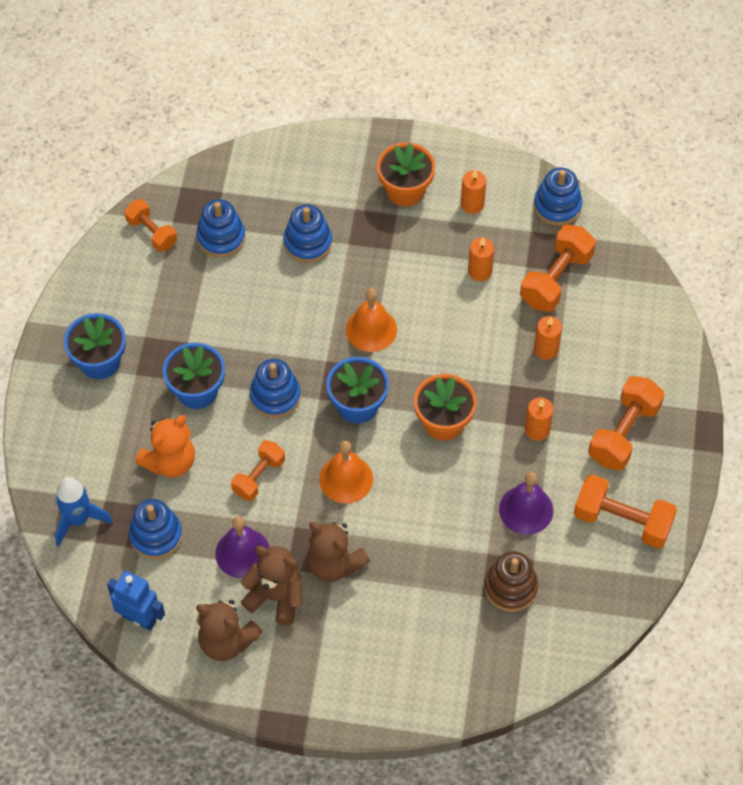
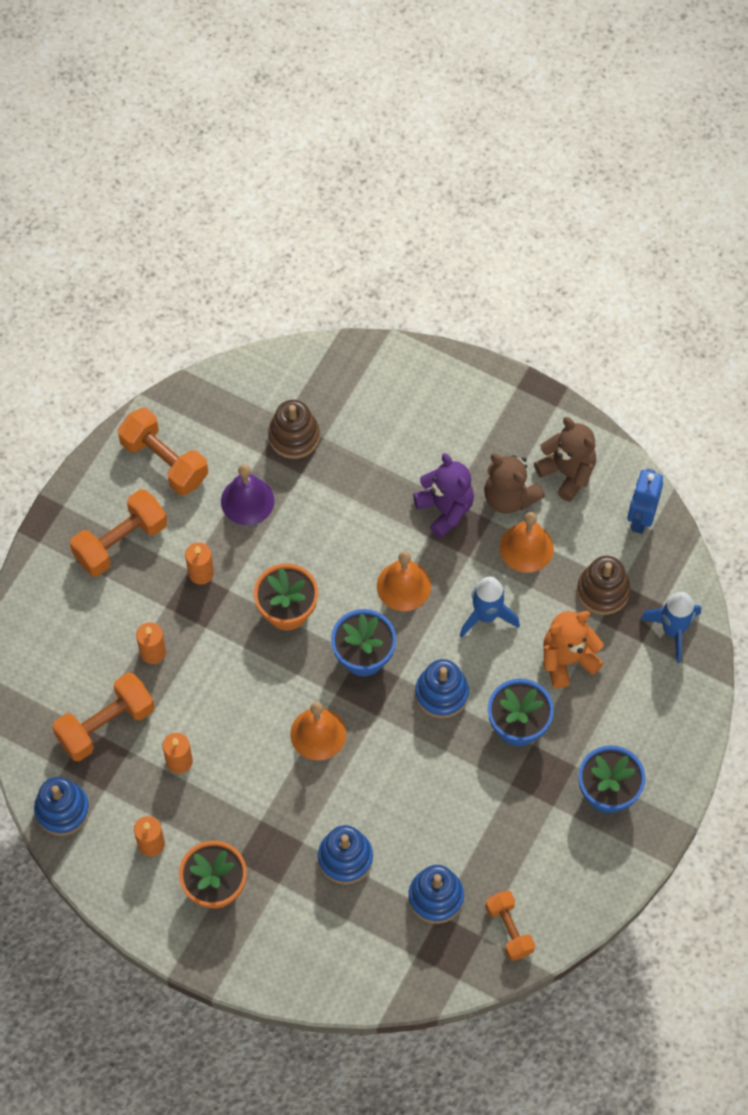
camera: 160 degrees left, 5 degrees up
blue robot [107,571,165,631] -> blue robot turned 60 degrees clockwise [627,469,663,534]
blue stacking toy [129,499,182,559] -> brown stacking toy [577,556,630,615]
purple bell [215,516,270,579] -> orange bell [500,512,554,573]
orange dumbbell [231,440,285,501] -> blue rocket [460,576,520,638]
brown teddy bear [307,522,370,582] -> purple teddy bear [413,453,474,538]

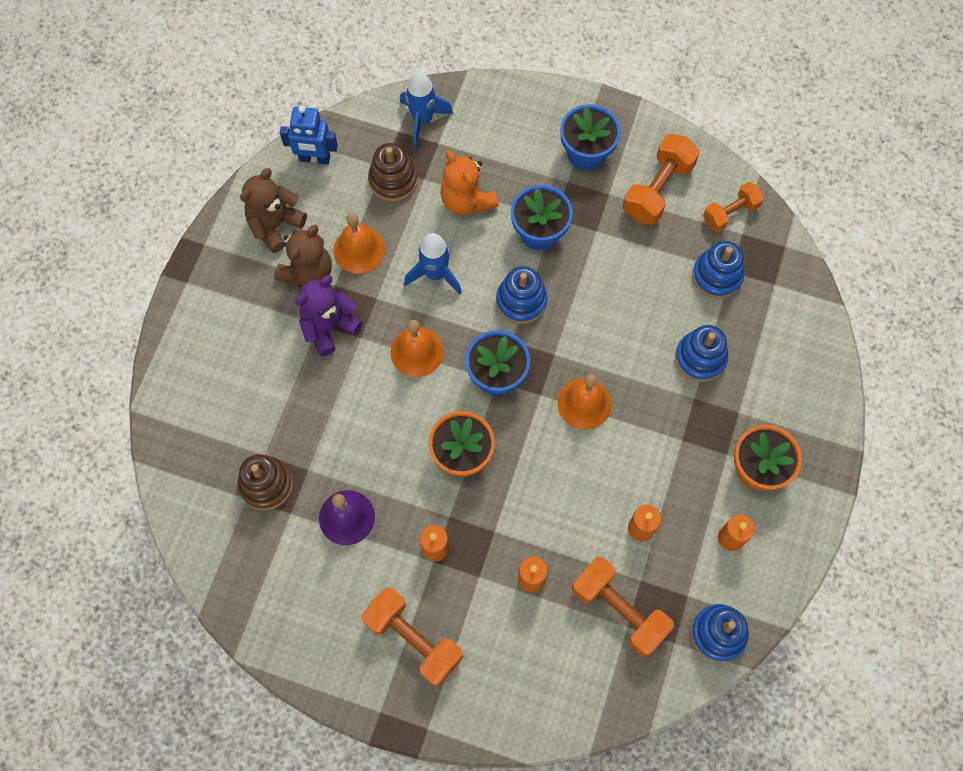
camera: 100 degrees left, 5 degrees up
orange dumbbell [118,408,208,495] -> orange dumbbell moved to [623,134,700,225]

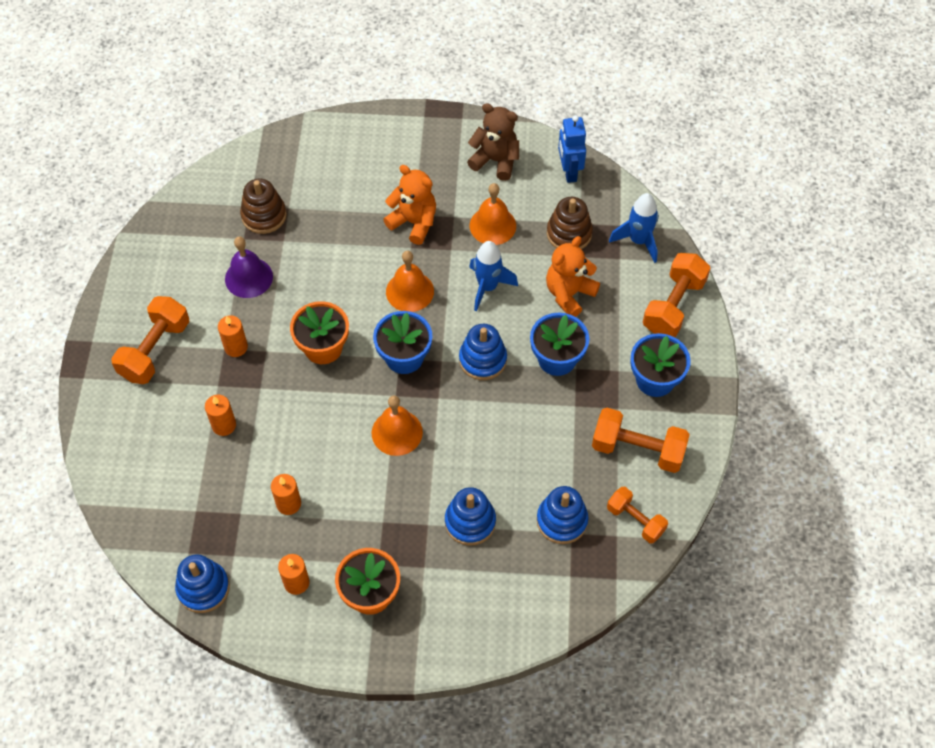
camera: 75 degrees right, 10 degrees down
brown teddy bear [274,224,332,287] -> none
purple teddy bear [295,275,363,357] -> orange teddy bear [383,165,436,245]
orange dumbbell [571,557,674,657] -> orange dumbbell moved to [643,253,710,337]

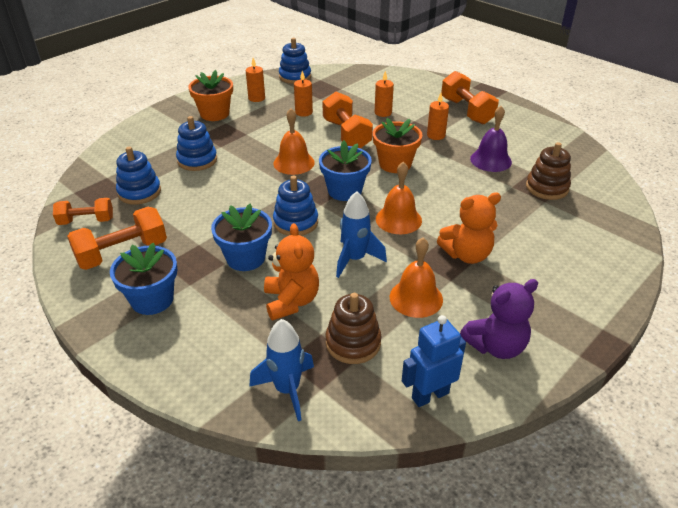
camera: 130 degrees right, 20 degrees down
brown teddy bear [467,103,519,181] -> purple teddy bear [460,279,538,359]
blue robot [558,115,586,183] -> blue robot turned 60 degrees counterclockwise [402,315,466,407]
orange dumbbell [643,253,710,337] -> orange dumbbell moved to [322,92,373,149]

